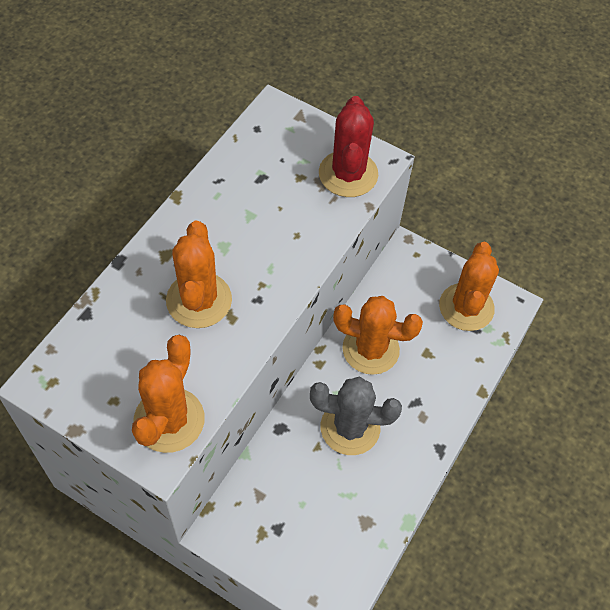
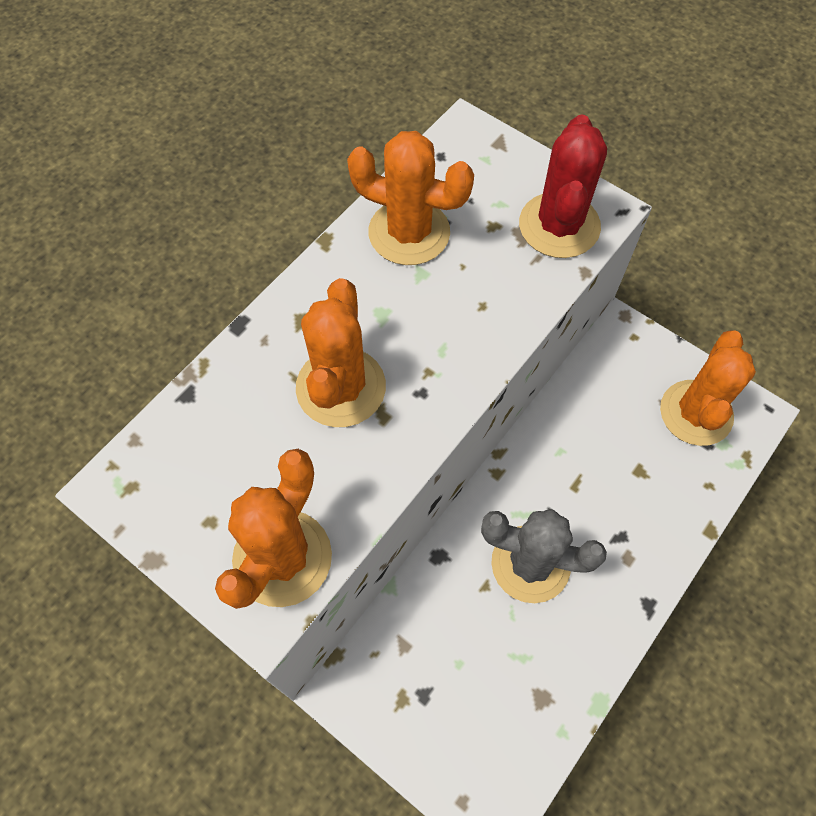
camera: 10 degrees right, 5 degrees up
orange cactus [333,296,423,375] -> orange cactus moved to [347,131,474,265]

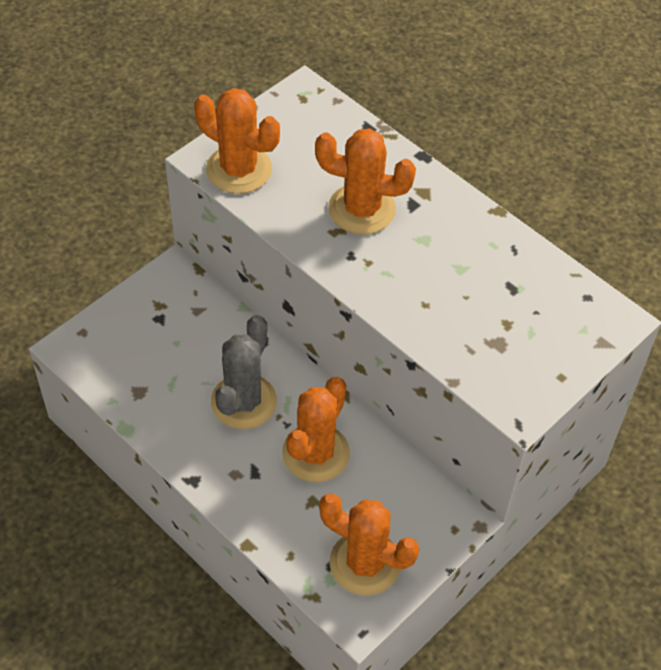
camera: 95 degrees right, 10 degrees down
orange cactus [347,131,474,265] -> orange cactus moved to [282,377,350,482]
red cactus [519,114,607,258] -> none

